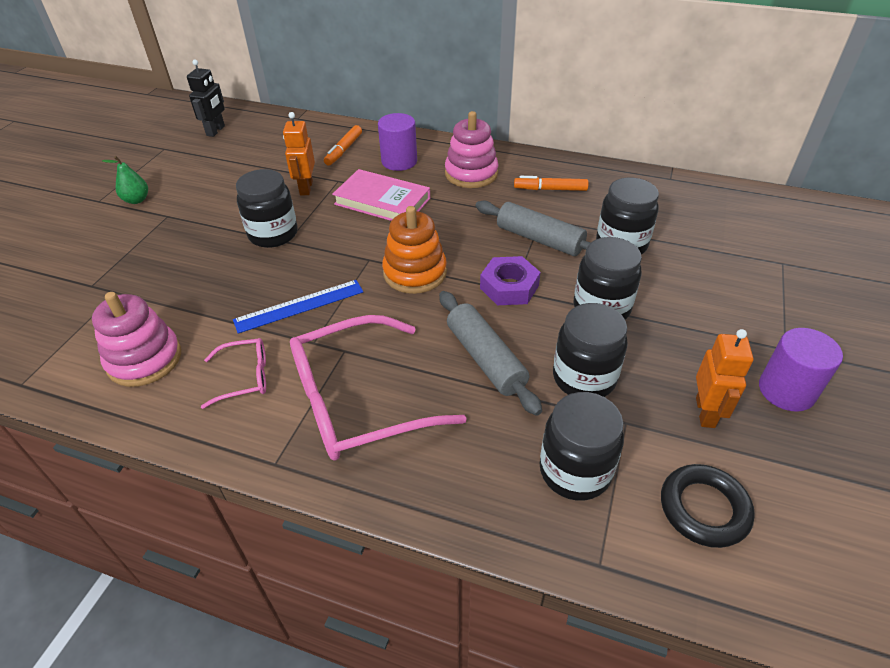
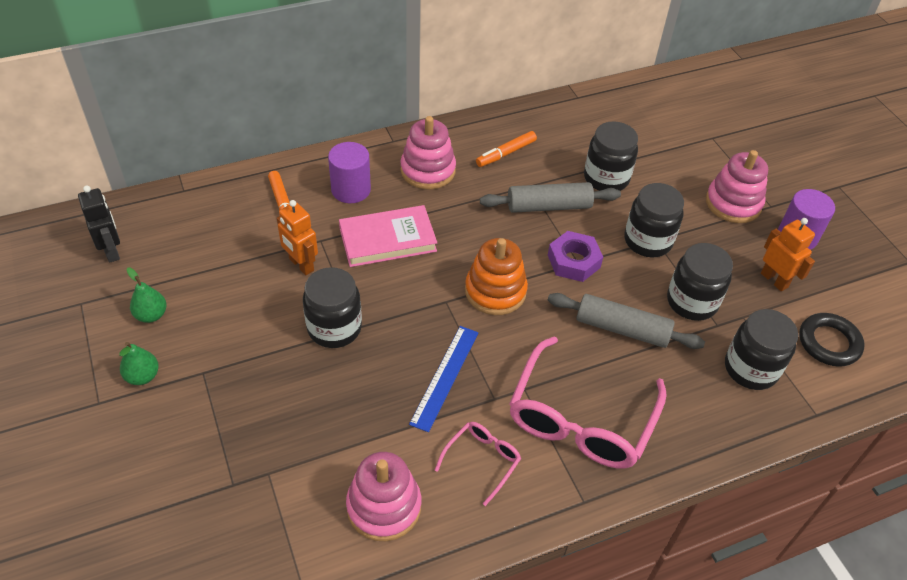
camera: 45 degrees left, 5 degrees up
none -> green pear [127,267,167,323]
none -> pink stacking toy [706,150,768,223]

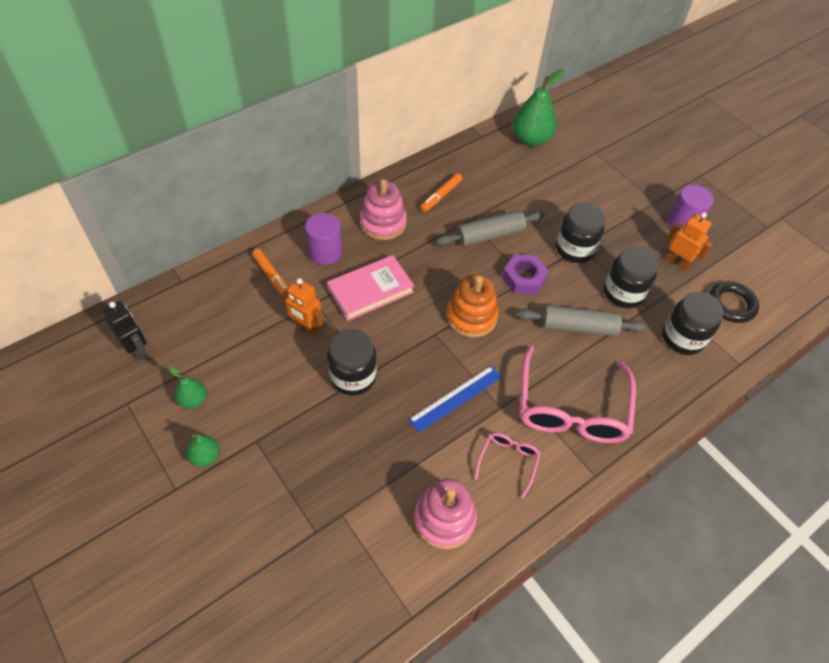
camera: 15 degrees left, 5 degrees up
blue ruler [409,326,478,432] -> blue ruler turned 45 degrees clockwise [408,366,502,433]
black jar [584,121,638,191] -> none
pink stacking toy [706,150,768,223] -> none
none -> green pear [513,70,564,147]

